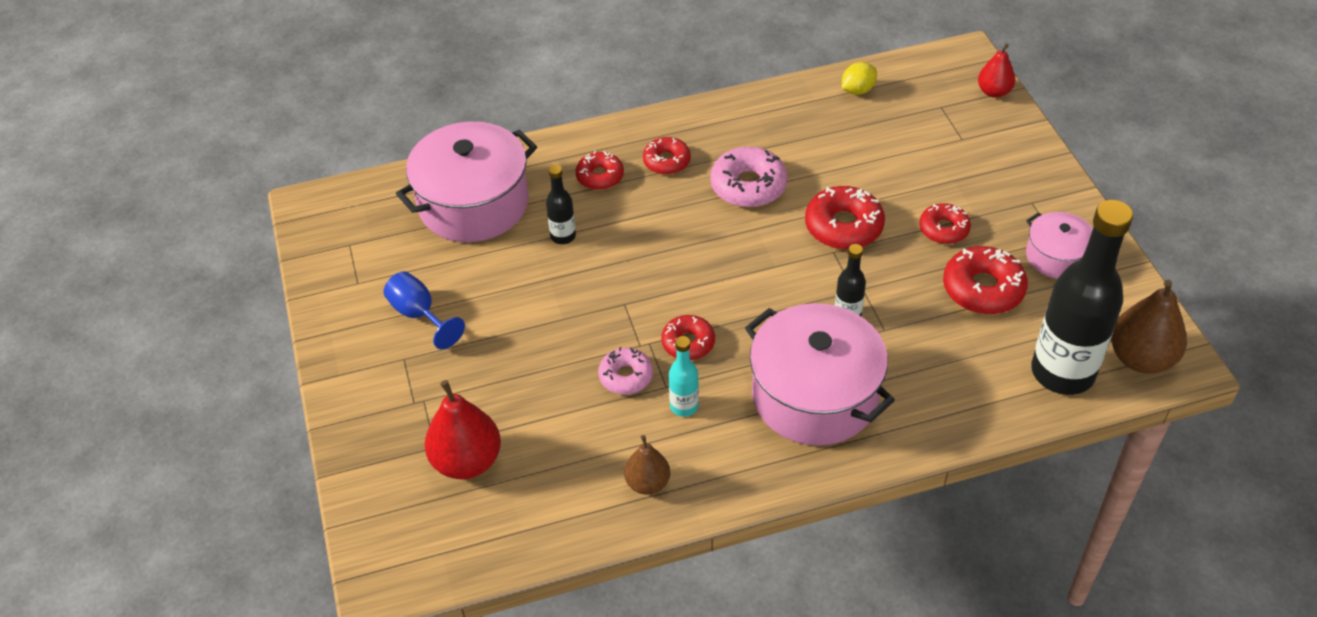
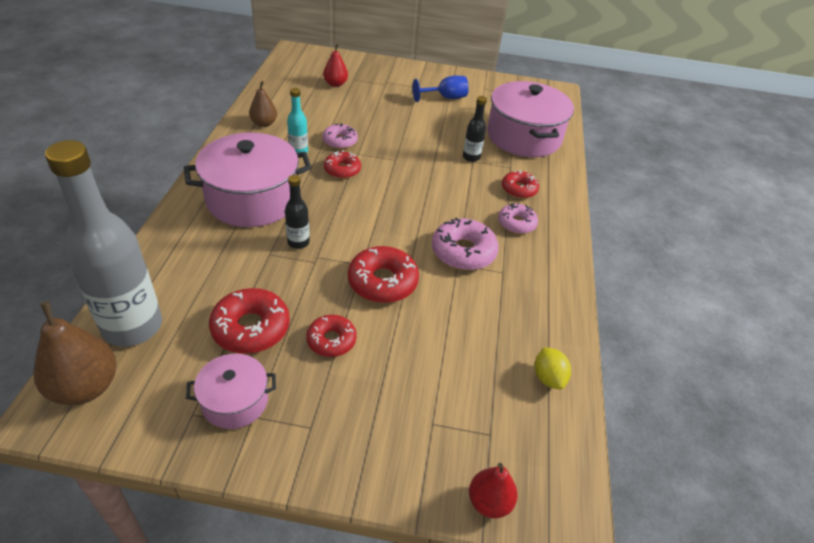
camera: 110 degrees right, 5 degrees down
red pear [425,380,501,479] -> red pear [323,44,348,87], size x0.61
red donut [643,137,691,175] -> pink donut [498,202,538,234]
black bottle [1031,200,1133,395] -> grey bottle [45,140,162,347]

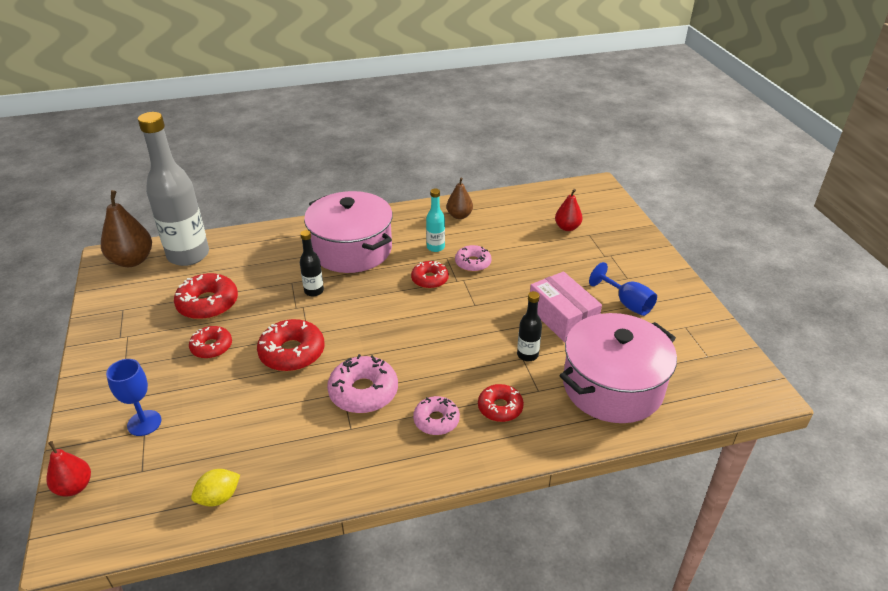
camera: 70 degrees right, 5 degrees down
pink pot [186,354,276,429] -> none
none -> blue goblet [106,359,162,436]
none -> pink box [530,271,602,342]

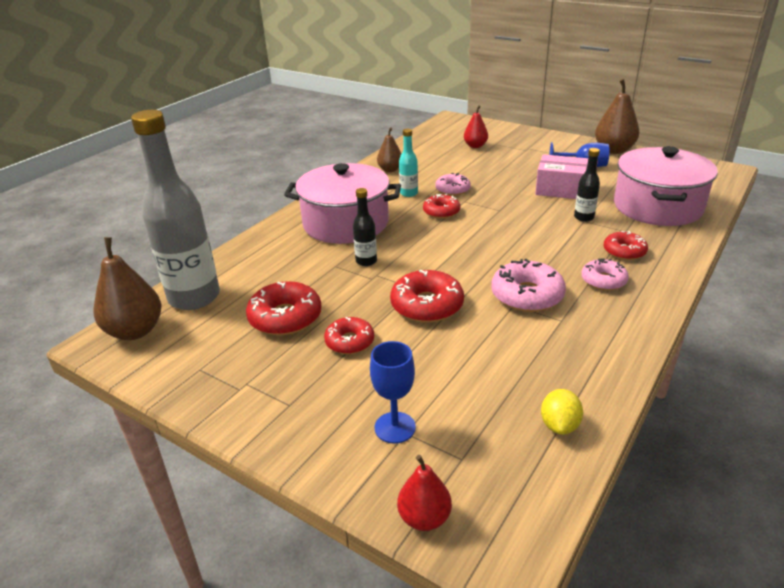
camera: 40 degrees left, 5 degrees down
none -> brown pear [595,79,639,154]

